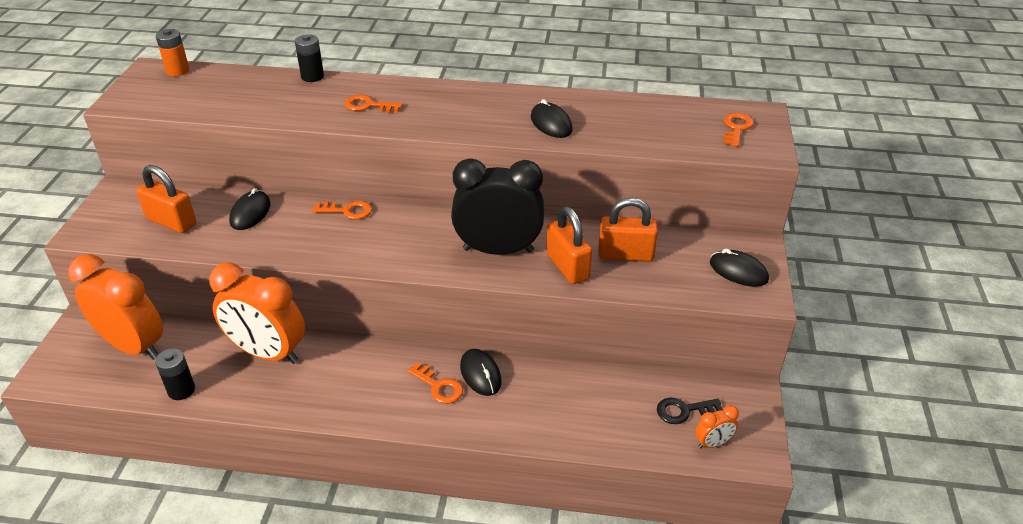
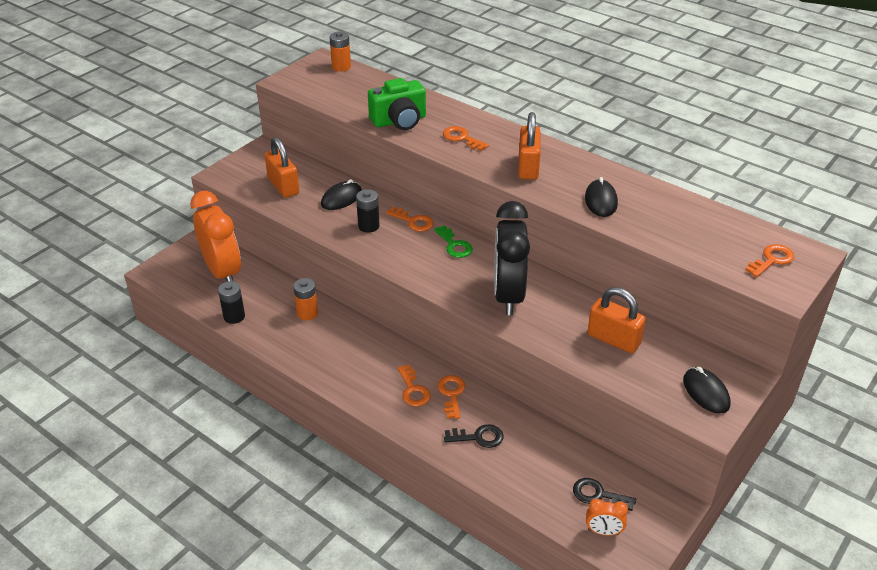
camera: 30 degrees right, 0 degrees up
orange clock [209,262,305,364] -> orange battery [293,278,318,320]
black battery [295,34,324,82] -> black battery moved to [356,189,379,233]
black clock [451,158,544,255] -> black clock turned 120 degrees counterclockwise [494,201,530,315]
black mouse [460,349,502,396] -> orange key [437,375,465,419]
orange padlock [546,206,592,284] -> orange padlock moved to [518,112,541,180]
none -> green camera [368,78,426,130]
none -> green key [434,225,473,258]
none -> black key [444,424,504,448]

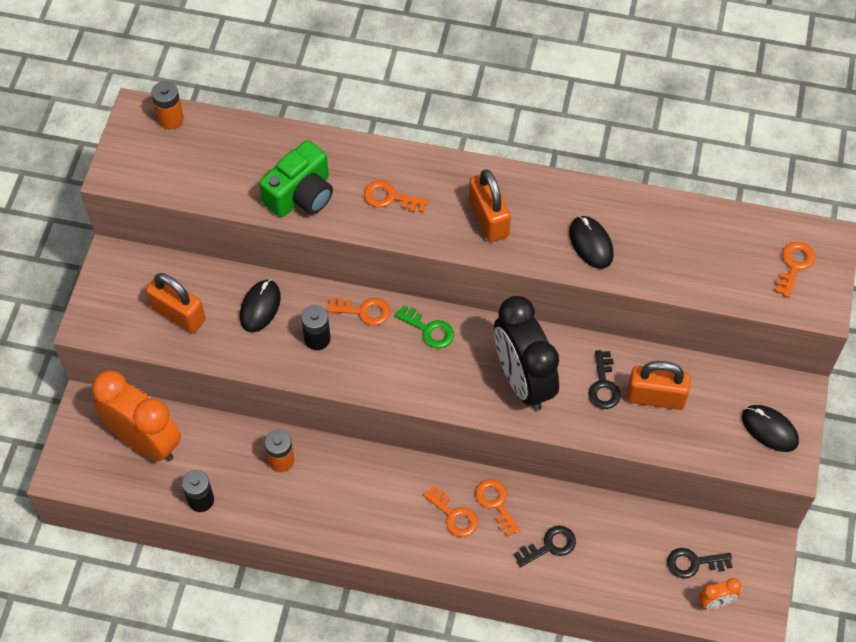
camera: 25 degrees left, 20 degrees up
none -> black key [588,350,621,409]

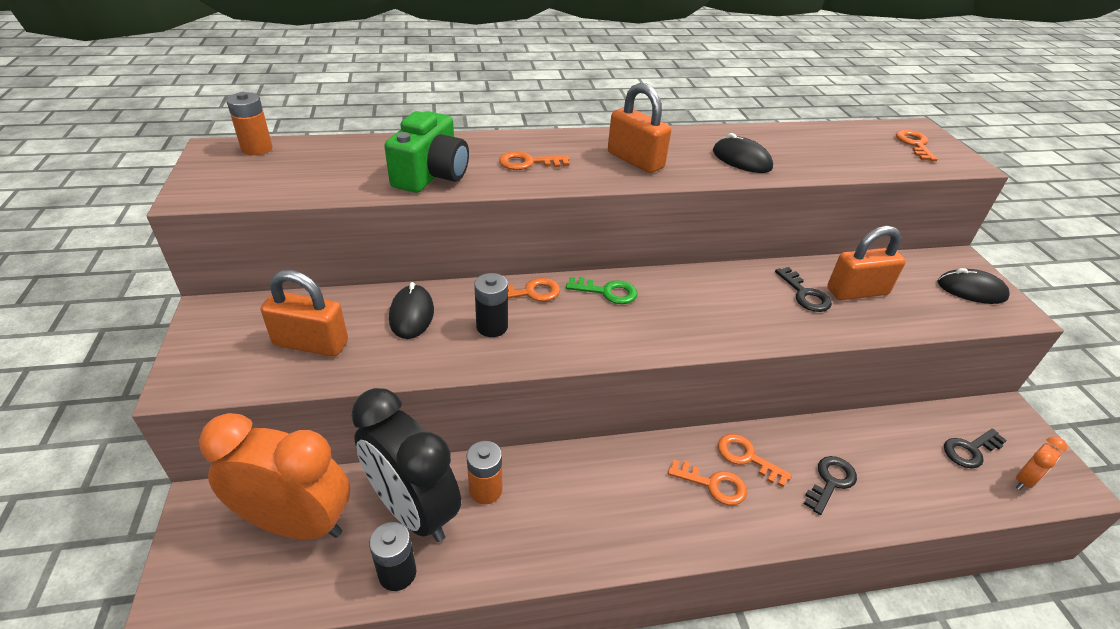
camera: 25 degrees left, 20 degrees down
black clock [494,296,559,411] -> black clock moved to [351,388,461,542]

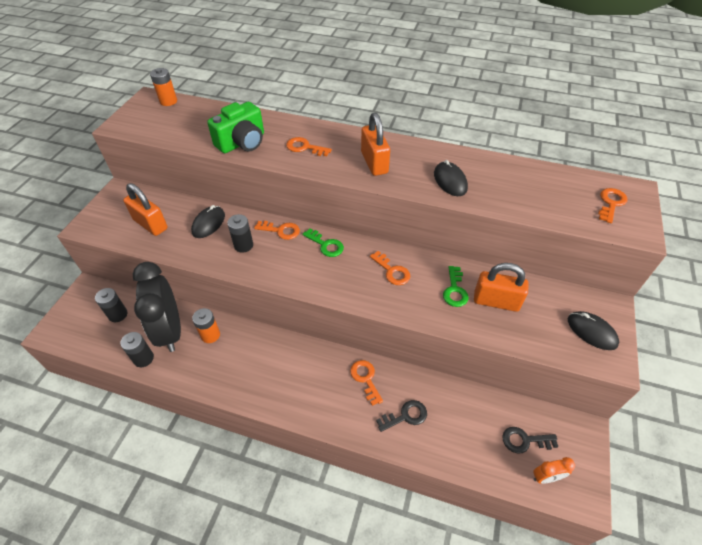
camera: 30 degrees right, 10 degrees up
orange clock [199,413,350,540] -> black battery [95,288,127,322]
orange key [668,459,747,505] -> orange key moved to [370,251,410,285]
black key [775,267,832,312] -> green key [443,266,469,307]

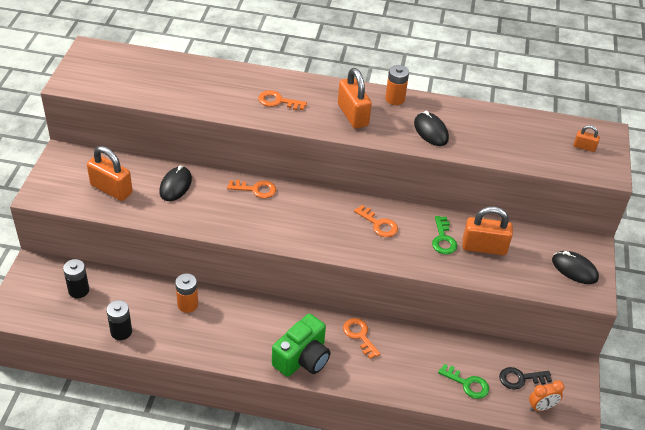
camera: 10 degrees left, 5 degrees down
black clock [133,262,181,352] -> none
orange battery [150,68,177,106] -> orange battery moved to [385,65,409,105]
green camera [207,102,264,153] -> green camera moved to [272,314,331,377]
black battery [227,214,253,253] -> none
green key [303,228,344,257] -> green key moved to [438,364,489,399]
black key [376,400,427,432] -> none
orange key [598,188,628,223] -> orange padlock [574,125,600,152]

